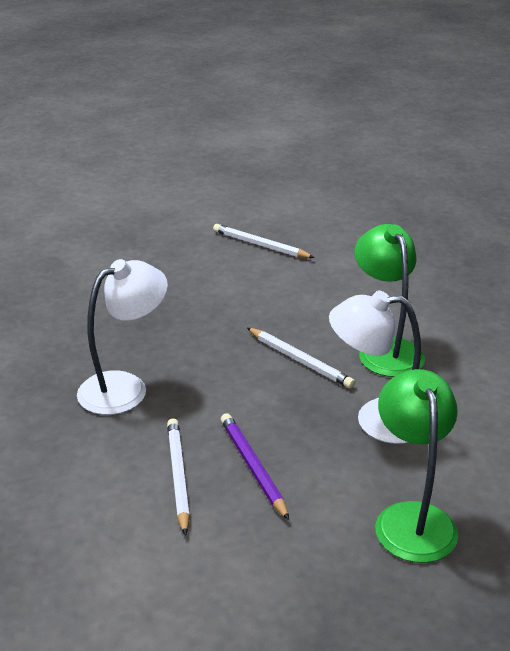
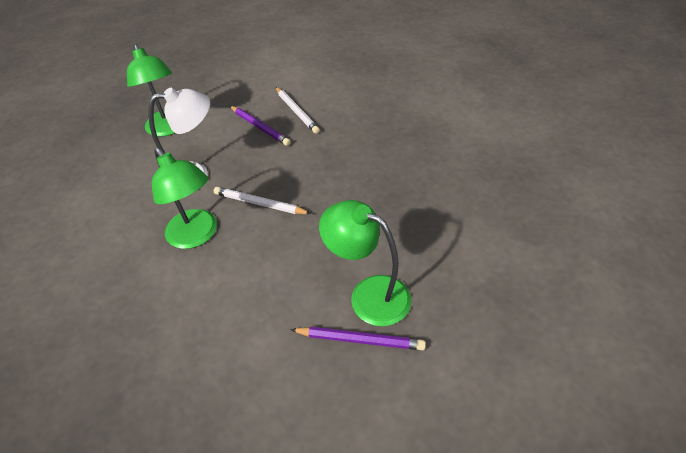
camera: 160 degrees right, 15 degrees up
white lamp [77,259,168,415] -> none
white pencil [213,224,315,258] -> purple pencil [290,327,426,350]
none -> green lamp [319,200,411,326]

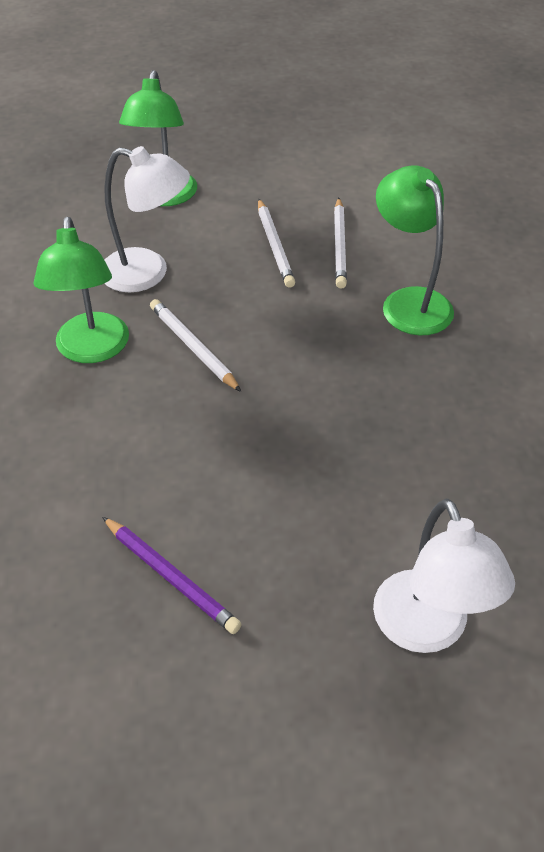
camera: 30 degrees right, 0 degrees up
purple pencil [230,106,291,146] -> white pencil [258,199,295,288]
green lamp [319,200,411,326] -> green lamp moved to [376,165,454,336]
none -> white lamp [373,499,515,653]

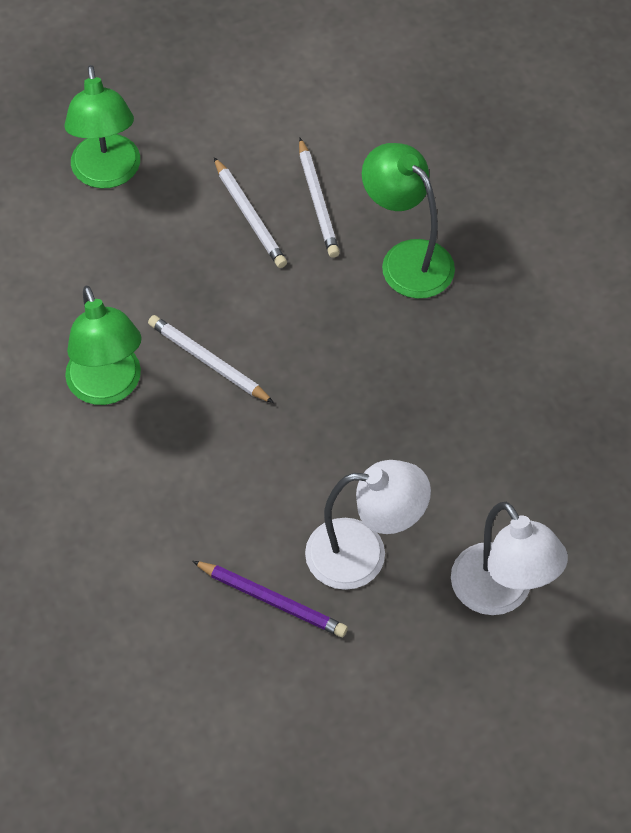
camera: 15 degrees left, 10 degrees up
white lamp [104,146,190,293] -> white lamp moved to [305,460,431,590]

